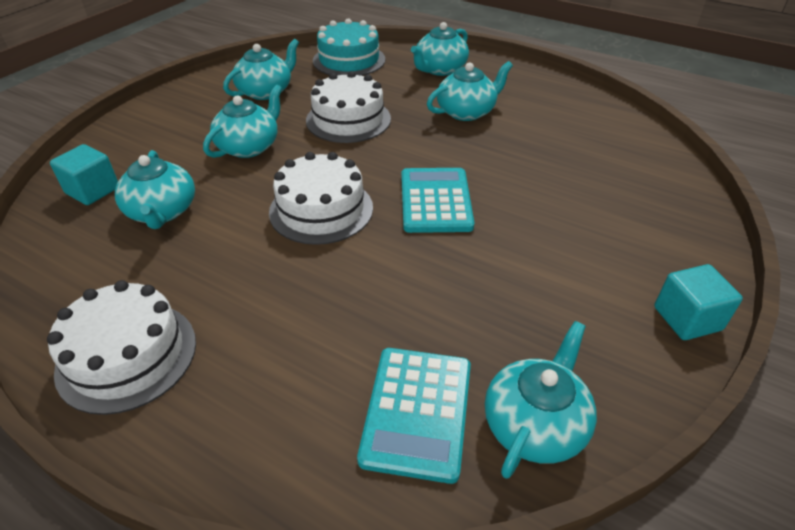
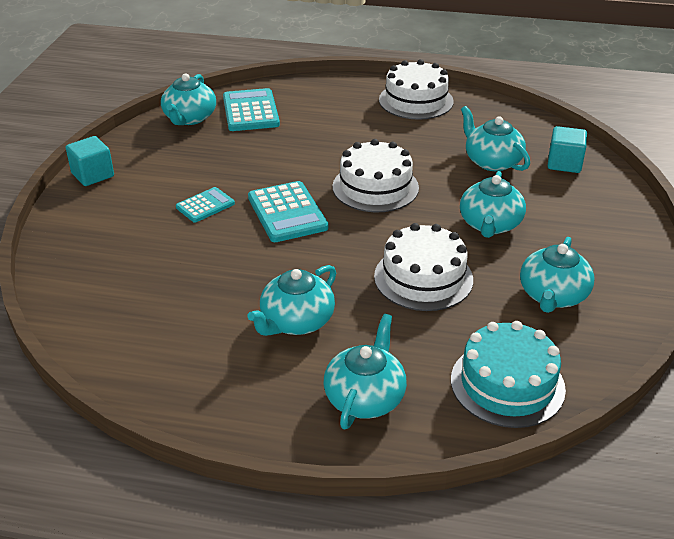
camera: 160 degrees right, 5 degrees down
none -> turquoise calculator [176,187,235,222]

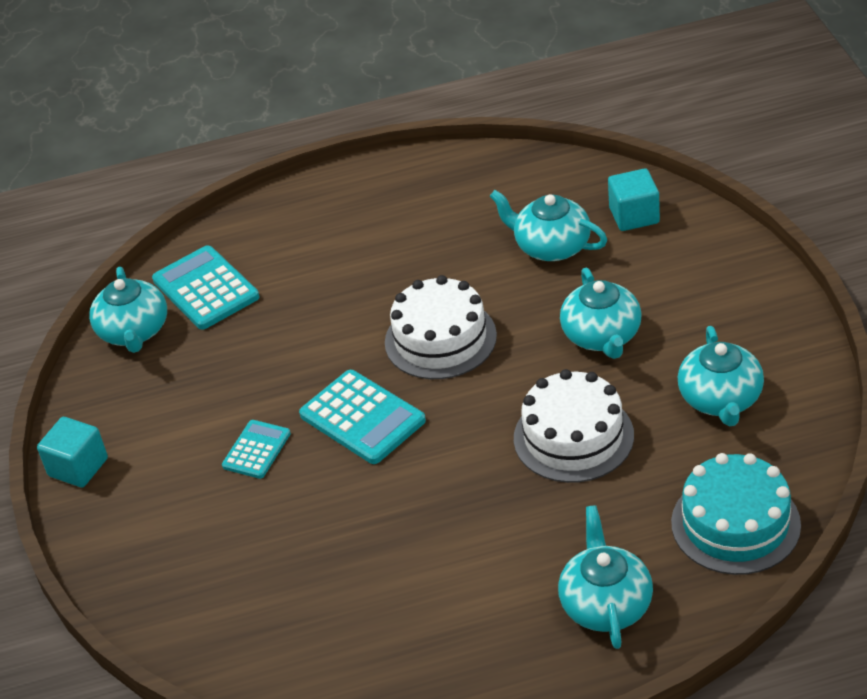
camera: 20 degrees left, 5 degrees up
turquoise teapot [247,265,336,336] -> none
white cake [379,59,454,120] -> none

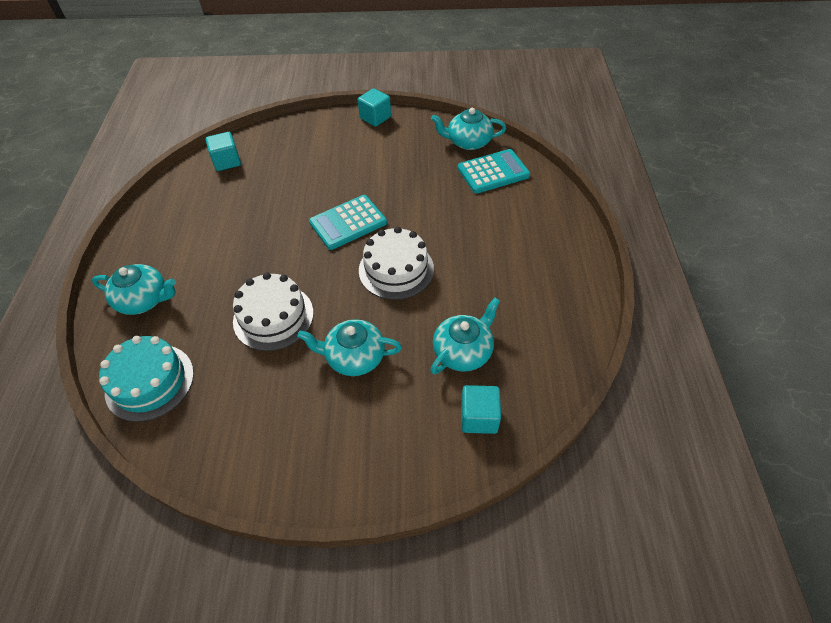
camera: 100 degrees right, 10 degrees up
turquoise calculator [222,420,291,479] -> none
turquoise teapot [678,326,764,426] -> none
none -> turquoise cube [205,132,241,171]

